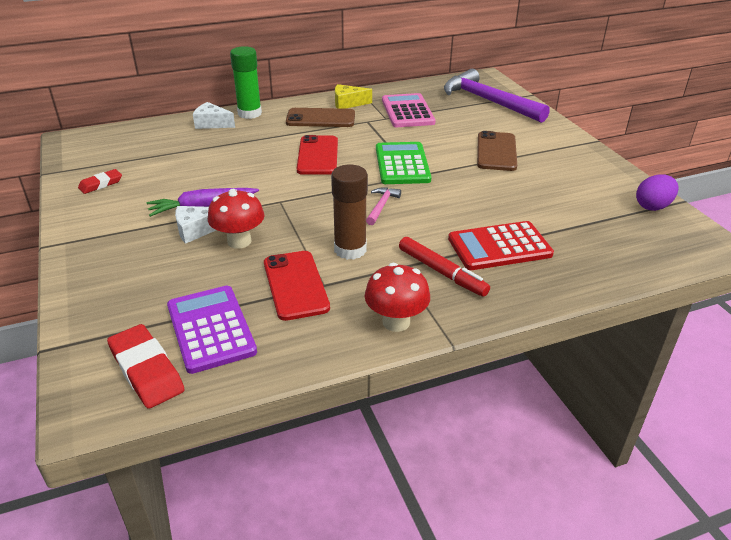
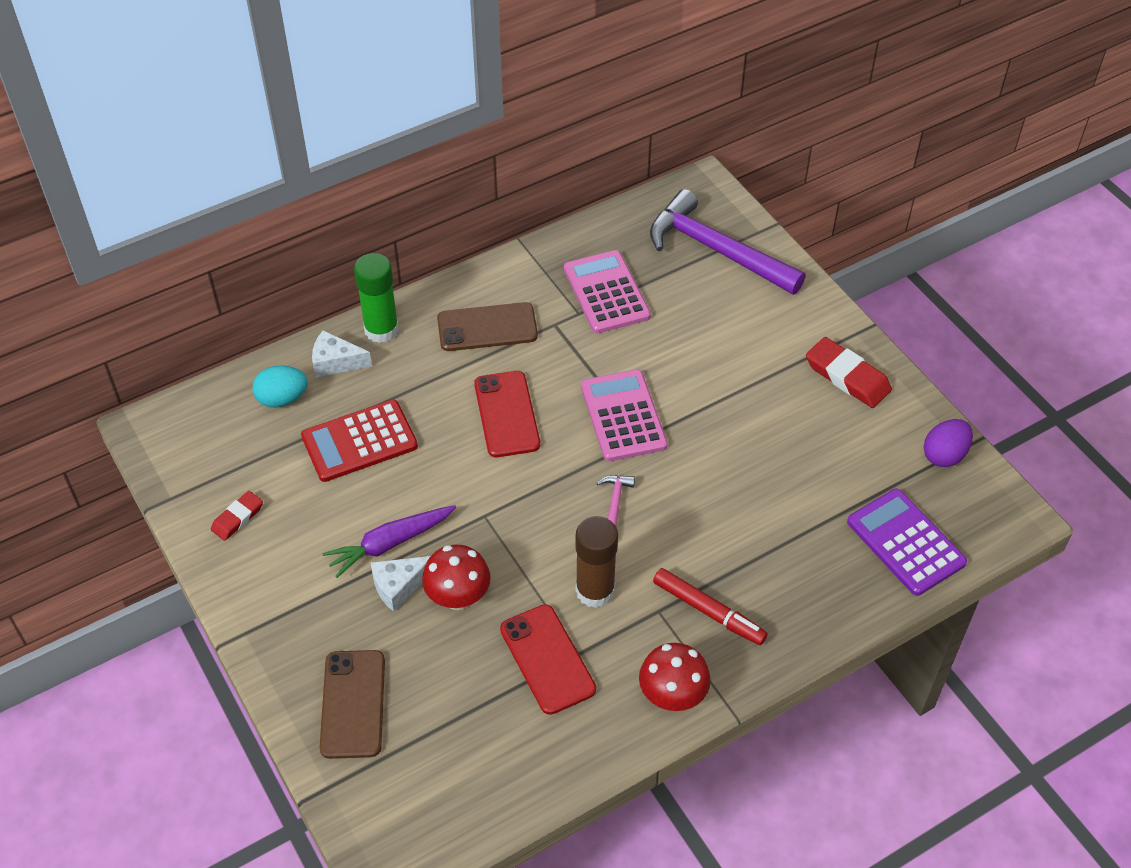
camera: 10 degrees left, 15 degrees up
red eraser [107,324,185,409] -> red eraser moved to [806,337,892,408]
purple calculator [167,286,257,374] -> purple calculator moved to [847,489,967,596]
yellow cheese [335,84,372,109] -> none
green calculator [376,142,431,184] -> pink calculator [581,369,668,461]
red calculator [448,221,554,270] -> red calculator moved to [301,400,418,482]
brown phone [477,131,517,171] -> brown phone moved to [320,650,385,759]
none -> turquoise egg [252,365,308,407]

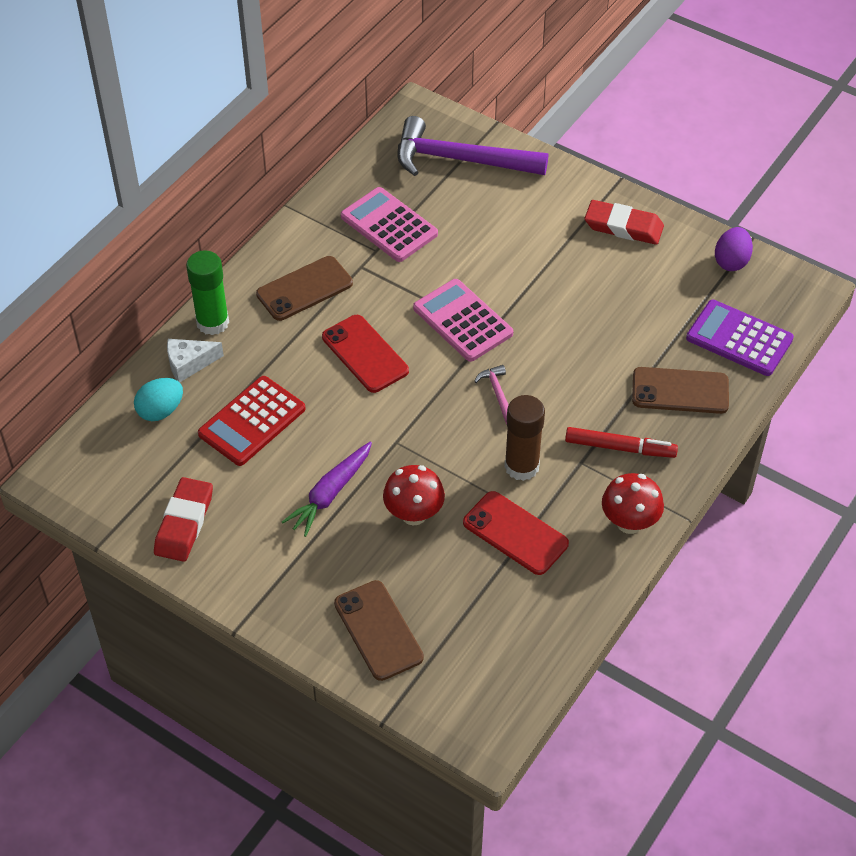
camera: 25 degrees left, 0 degrees up
red eraser [211,491,263,541] -> red eraser [154,477,213,562], size x1.68
white cheese [371,556,430,612] -> none
none -> brown phone [632,367,729,414]

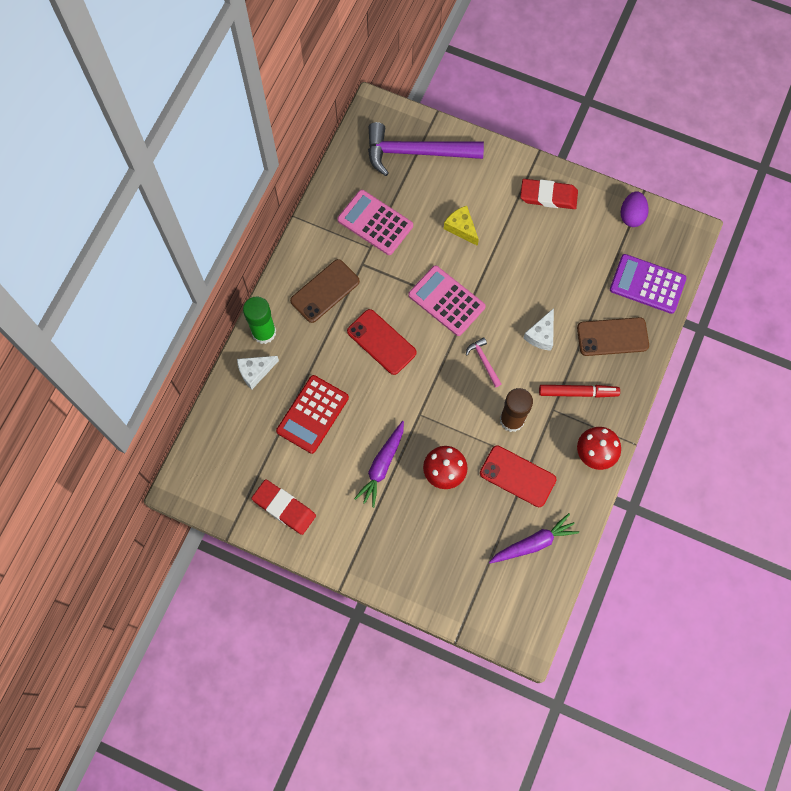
camera: 10 degrees left, 20 degrees up
turquoise egg [134,378,183,421] -> none
red eraser [154,477,213,562] -> red eraser turned 60 degrees counterclockwise [252,480,316,535]
brown phone [334,580,424,681] -> none
none -> yellow cheese [444,206,479,246]
none -> purple carrot [489,513,579,563]
none -> white cheese [523,308,554,351]

